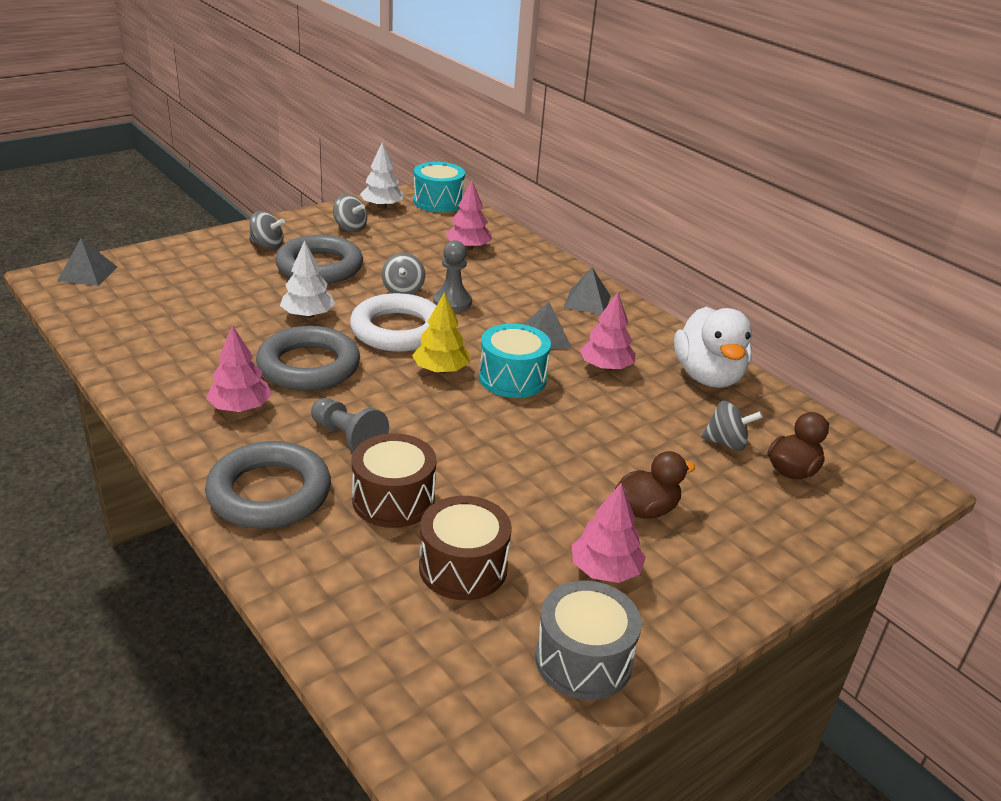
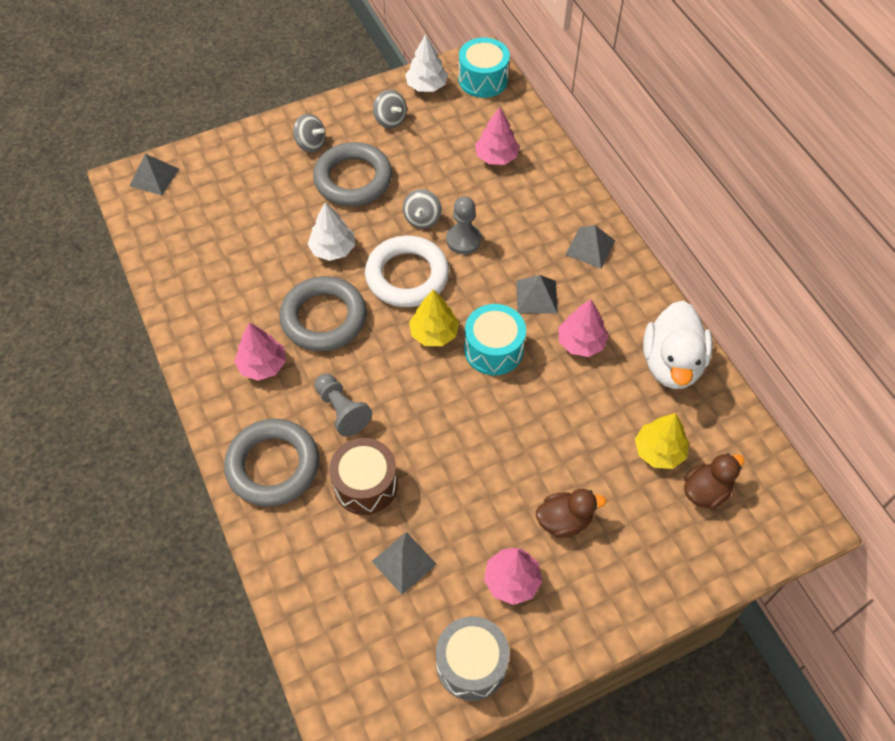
camera: 15 degrees right, 25 degrees up
brown drum [419,496,512,600] -> grey pyramid [372,532,437,595]
grey spinning top [701,401,763,451] -> yellow tree [635,413,689,469]

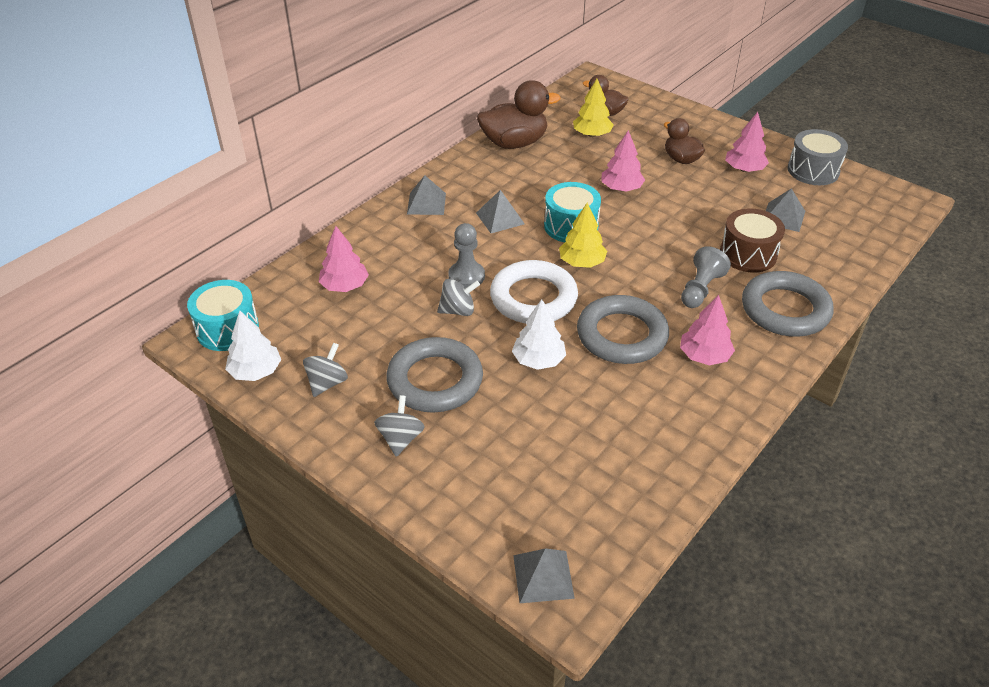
camera: 115 degrees left, 15 degrees down
pink tree [558,299,609,357] -> pink tree moved to [601,130,645,192]
white duck [643,301,713,389] -> brown duck [477,80,560,149]

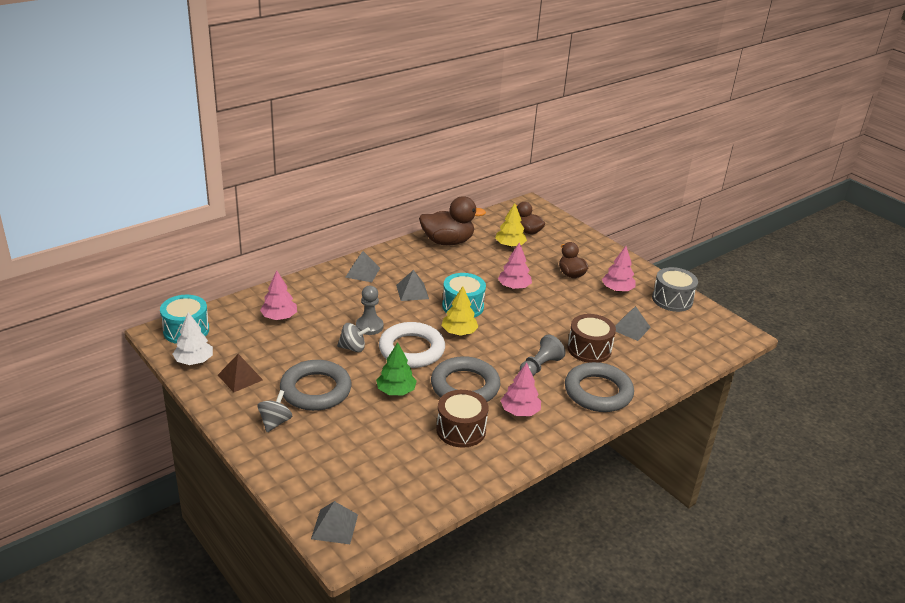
camera: 10 degrees right, 10 degrees down
grey spinning top [303,343,348,397] -> brown pyramid [218,354,263,392]
white tree [512,299,566,370] -> green tree [376,342,417,395]
none -> brown drum [436,390,489,448]

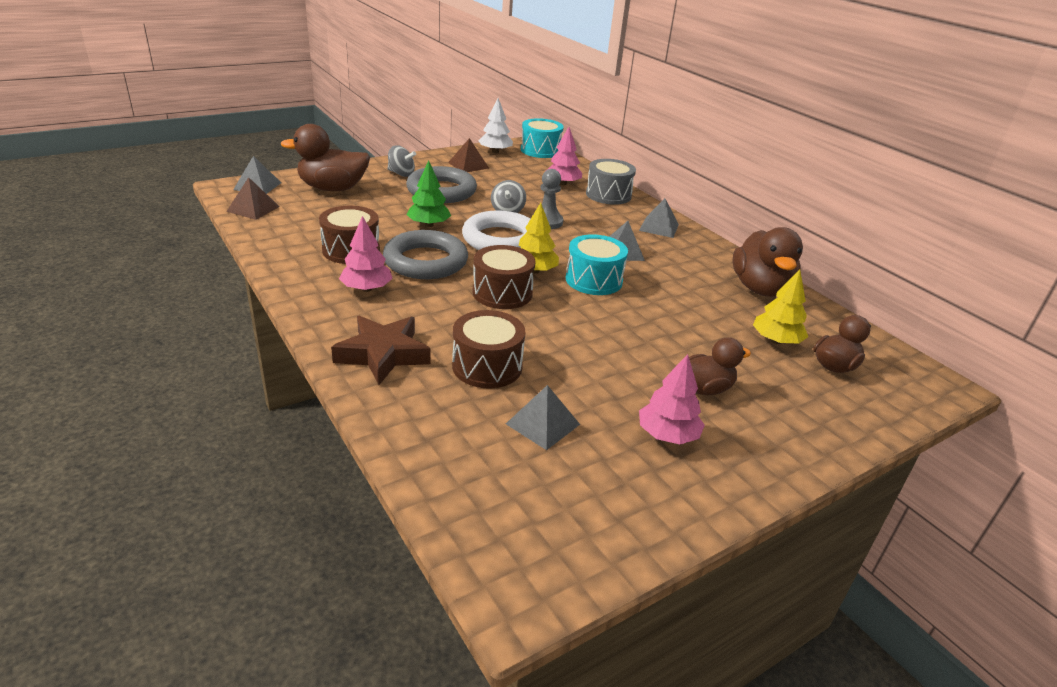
camera: 95 degrees right, 0 degrees up
pink tree [498,242,532,289] -> none
grey pawn [520,335,565,376] -> none
grey ring [565,362,634,412] -> brown star [331,316,431,385]
grey drum [652,267,698,312] -> grey drum moved to [586,159,636,205]
none -> brown pyramid [226,177,280,220]
none -> brown duck [281,124,370,191]
none -> brown drum [472,245,535,309]

